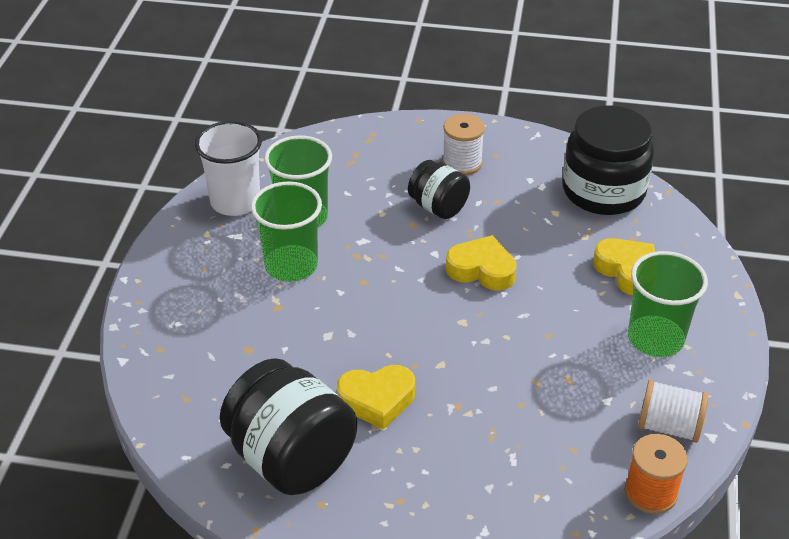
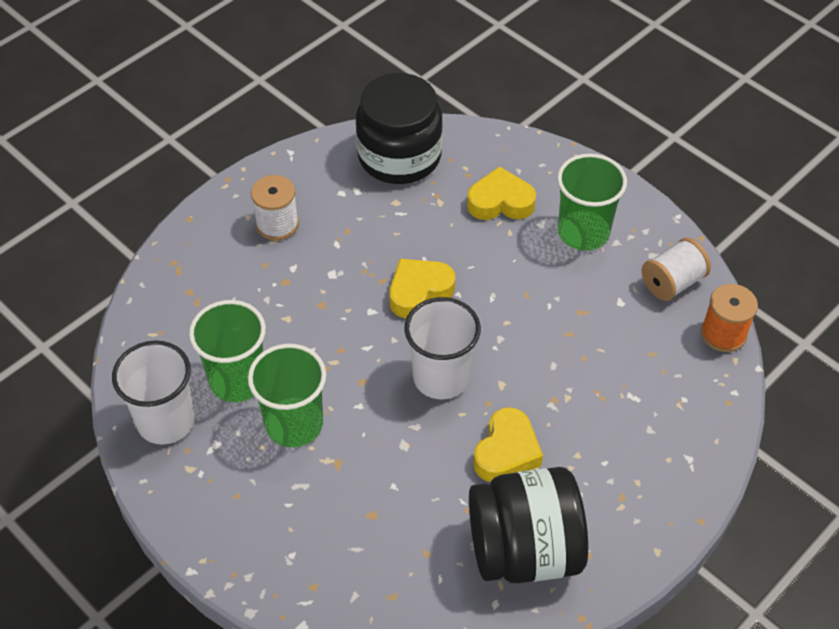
camera: 55 degrees left, 10 degrees up
black jar [408,160,470,219] -> none
none -> white cup [404,297,481,399]

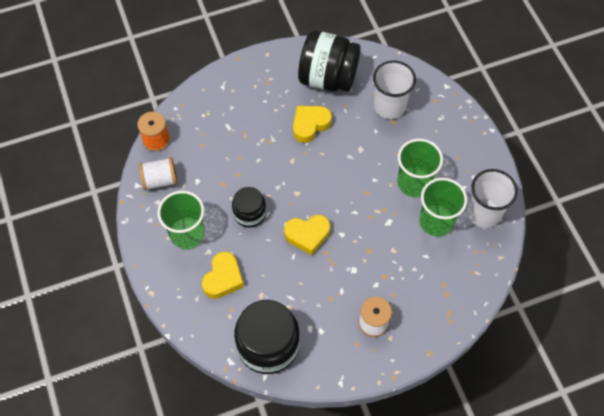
camera: 155 degrees left, 10 degrees up
white cup [404,297,481,399] -> white cup moved to [373,61,416,119]
yellow heart [467,166,536,220] -> yellow heart turned 90 degrees counterclockwise [202,252,244,299]
none -> black jar [232,187,266,228]

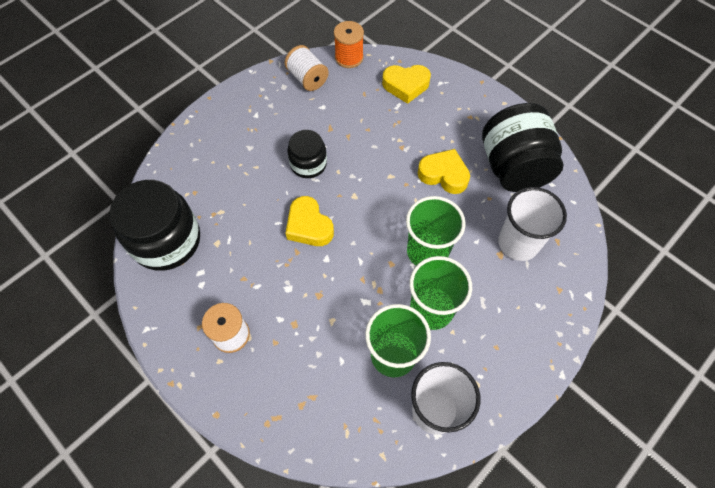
camera: 65 degrees right, 0 degrees up
green cup [157,191,205,249] -> green cup moved to [406,196,466,266]
yellow heart [202,252,244,299] -> yellow heart moved to [382,65,431,104]

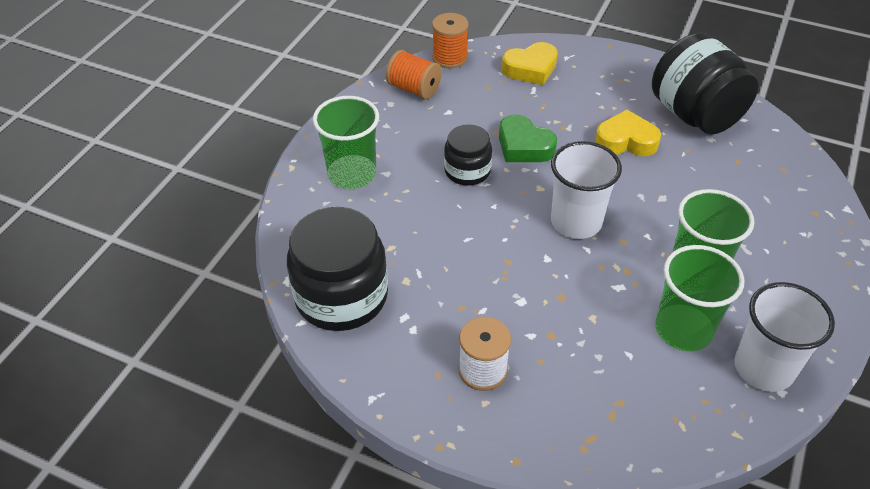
camera: 20 degrees left, 15 degrees down
white spool [285,45,329,91] -> orange spool [386,50,442,99]
yellow heart [286,196,334,246] -> none
green cup [406,196,466,266] -> green cup moved to [313,96,379,189]
white cup [498,187,567,261] -> white cup moved to [551,141,622,239]
none -> green heart [499,114,557,162]

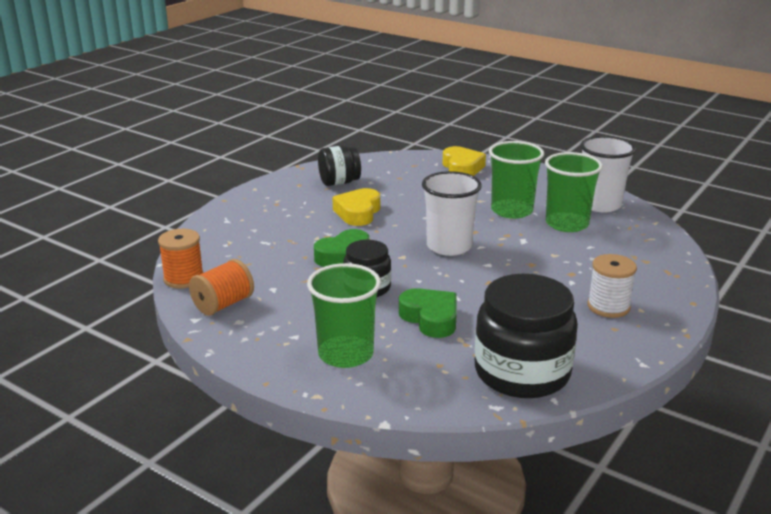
camera: 80 degrees left, 20 degrees down
yellow heart [502,42,558,85] -> yellow heart moved to [443,146,486,176]
black jar [652,32,759,135] -> black jar [318,146,361,186], size x0.57
none -> green heart [399,288,457,338]

